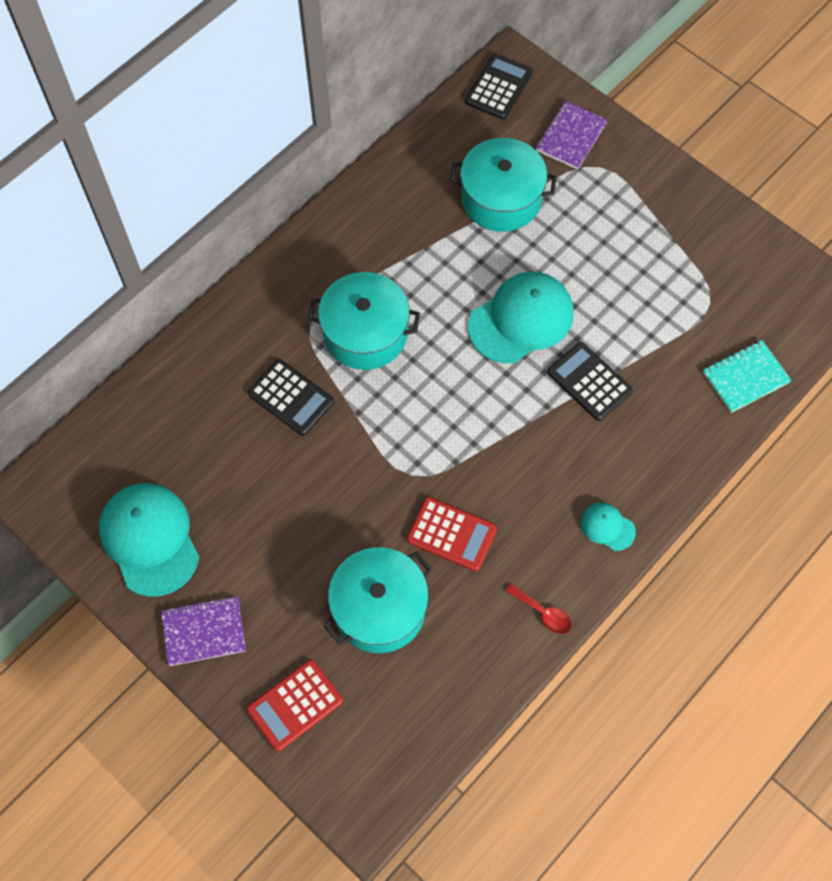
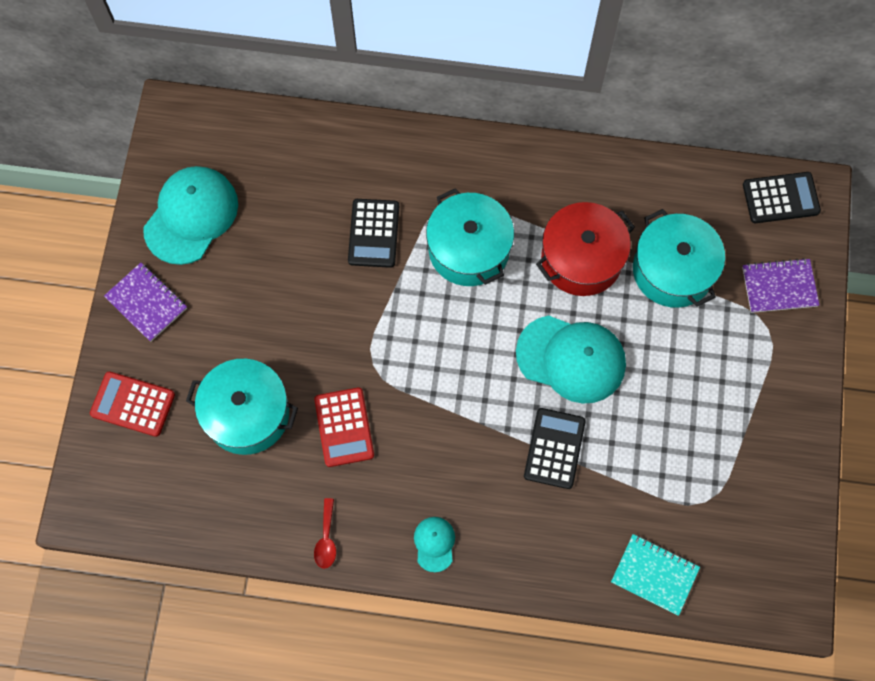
camera: 55 degrees right, 5 degrees up
none -> red pot [536,202,635,296]

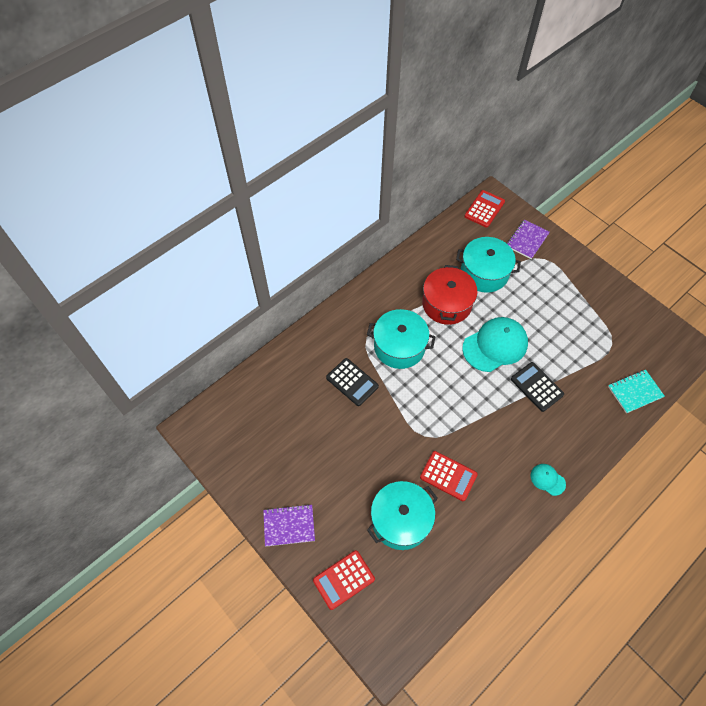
camera: 50 degrees left, 10 degrees down
turquoise cap [143,166,238,265] -> none
red spoon [314,498,336,569] -> none
black calculator [743,172,821,223] -> red calculator [465,190,505,228]

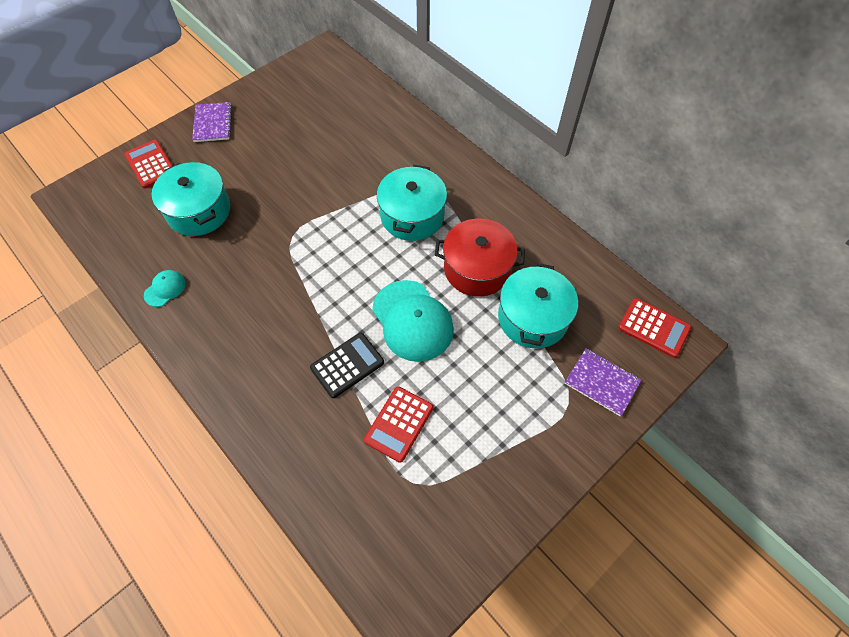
camera: 90 degrees right, 0 degrees up
black calculator [326,358,379,406] -> none
red calculator [420,451,478,501] -> red calculator moved to [364,386,433,463]
turquoise cap [530,464,566,496] -> turquoise cap moved to [144,270,186,307]
turquoise notebook [608,370,665,413] -> none

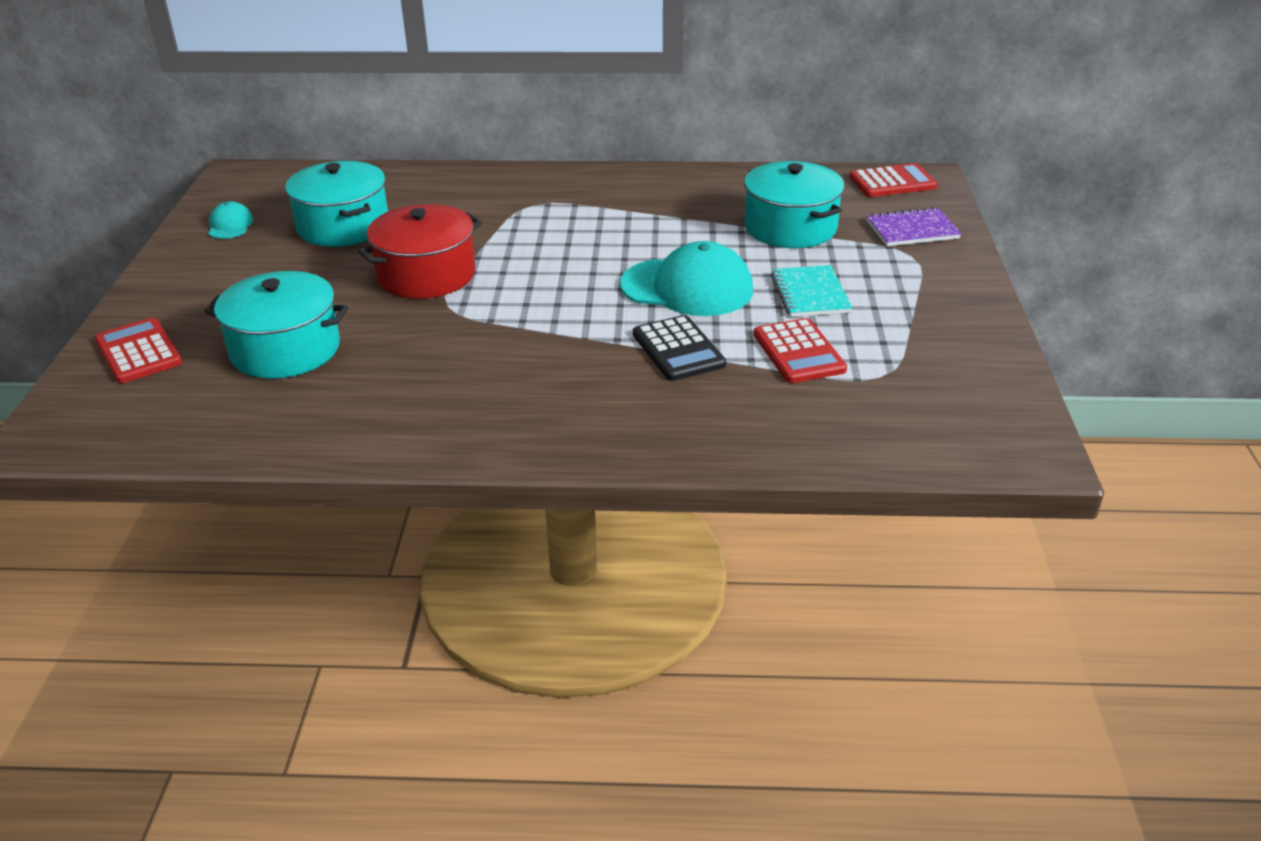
camera: 45 degrees left, 25 degrees down
red calculator [124,140,173,189] -> red calculator turned 45 degrees clockwise [94,318,182,383]
turquoise cap [144,270,186,307] -> turquoise cap moved to [208,202,253,239]
purple notebook [192,102,232,142] -> none
black calculator [310,333,384,398] -> black calculator turned 150 degrees clockwise [633,315,726,381]
turquoise pot [377,165,447,241] -> turquoise pot moved to [285,161,388,247]
red pot [435,219,525,297] -> red pot moved to [358,204,482,299]
none -> turquoise notebook [771,265,853,317]

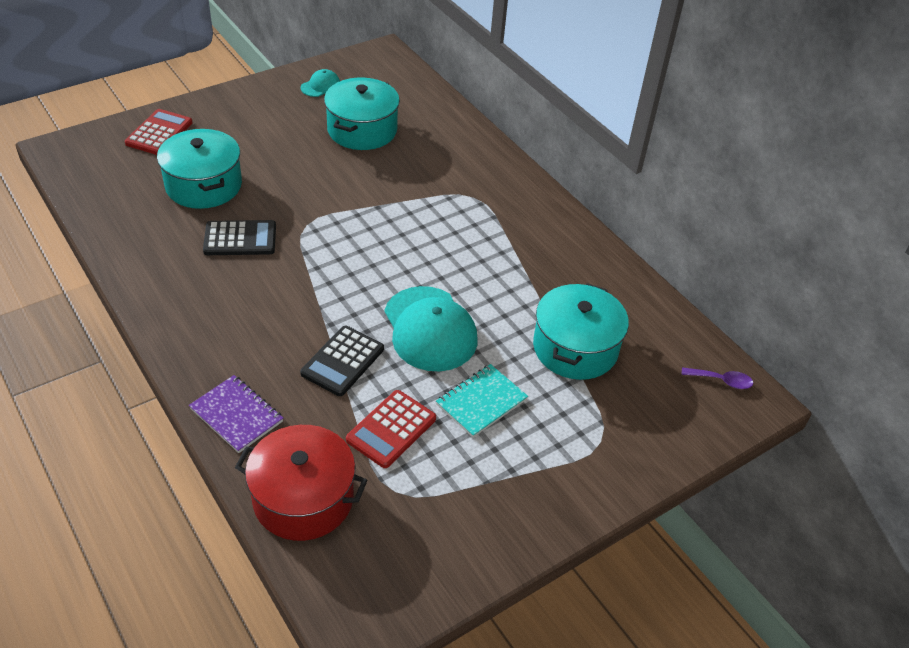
camera: 50 degrees right, 10 degrees up
red pot [358,204,482,299] -> red pot moved to [235,425,367,541]
red calculator [849,163,938,197] -> purple spoon [681,367,753,389]
purple notebook [867,207,962,246] -> purple notebook moved to [189,375,283,453]
none -> black calculator [203,220,276,255]

